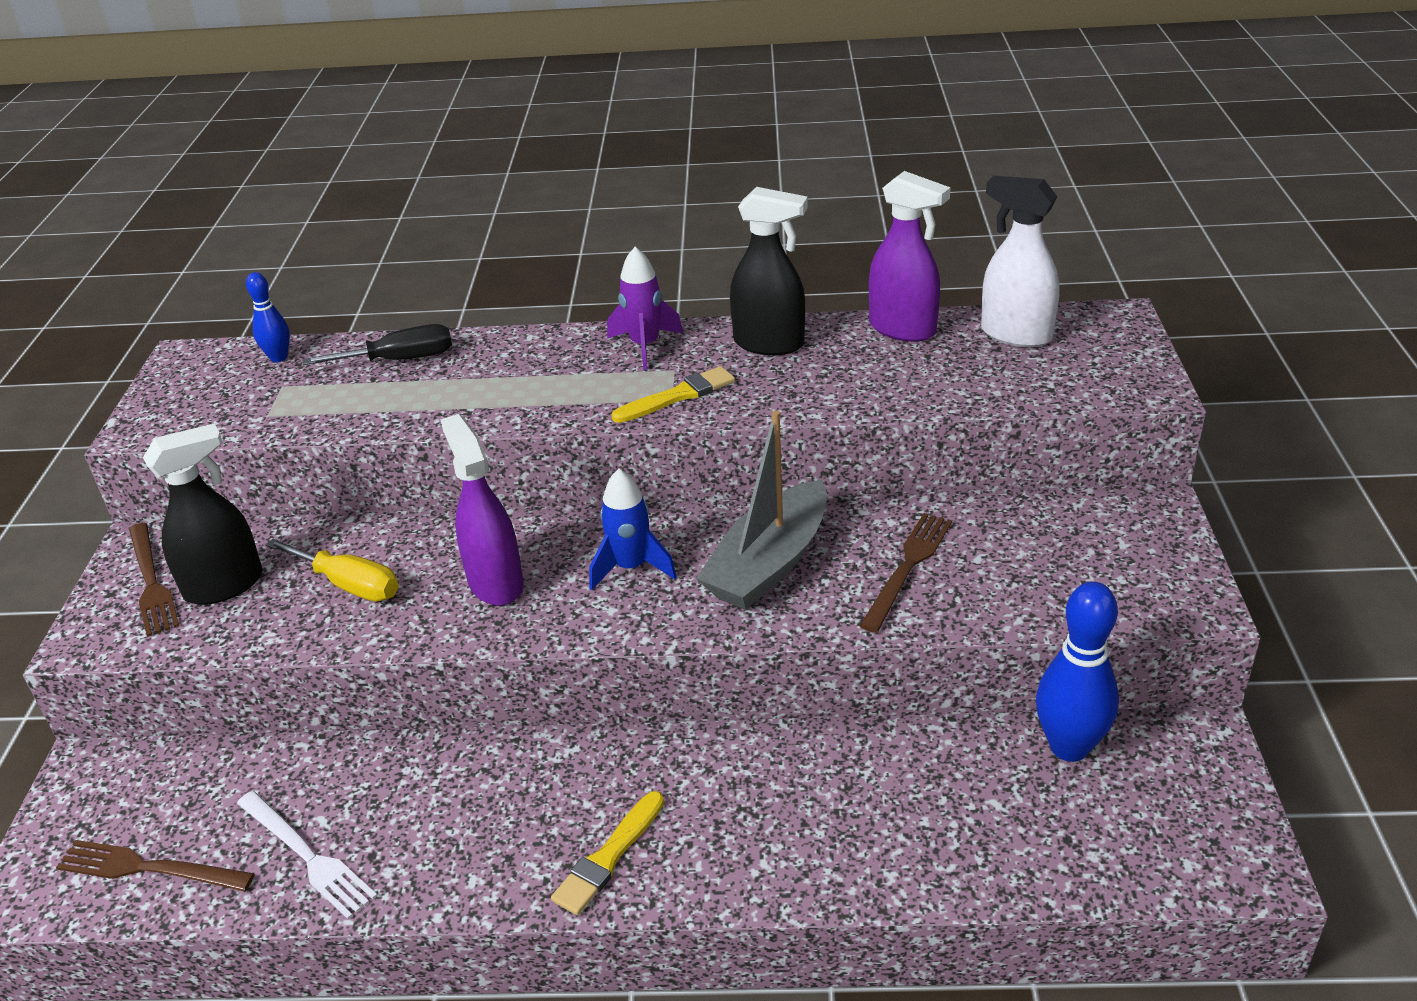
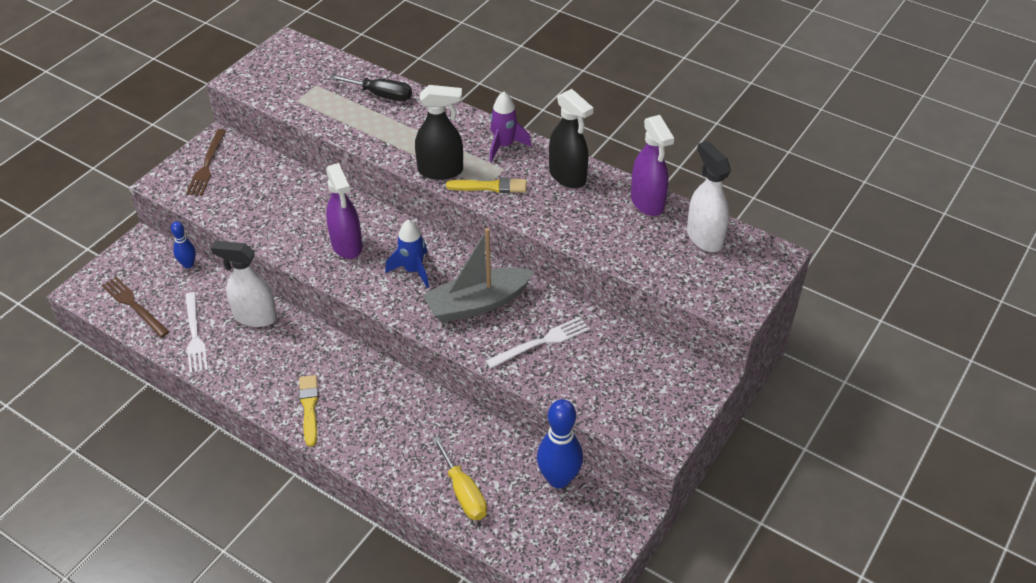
camera: 30 degrees right, 10 degrees up
black spray bottle [143,424,263,605] -> black spray bottle moved to [415,85,463,180]
blue bowling pin [246,272,290,362] -> blue bowling pin moved to [171,221,196,268]
yellow screwdriver [265,539,399,601] -> yellow screwdriver moved to [432,436,487,520]
purple spray bottle [440,414,524,606] -> purple spray bottle turned 150 degrees clockwise [326,163,362,259]
yellow brush [551,791,664,915] -> yellow brush turned 105 degrees clockwise [299,375,319,447]
brown fork [860,513,952,633] -> white fork [486,317,589,369]
none -> white spray bottle [211,241,277,327]

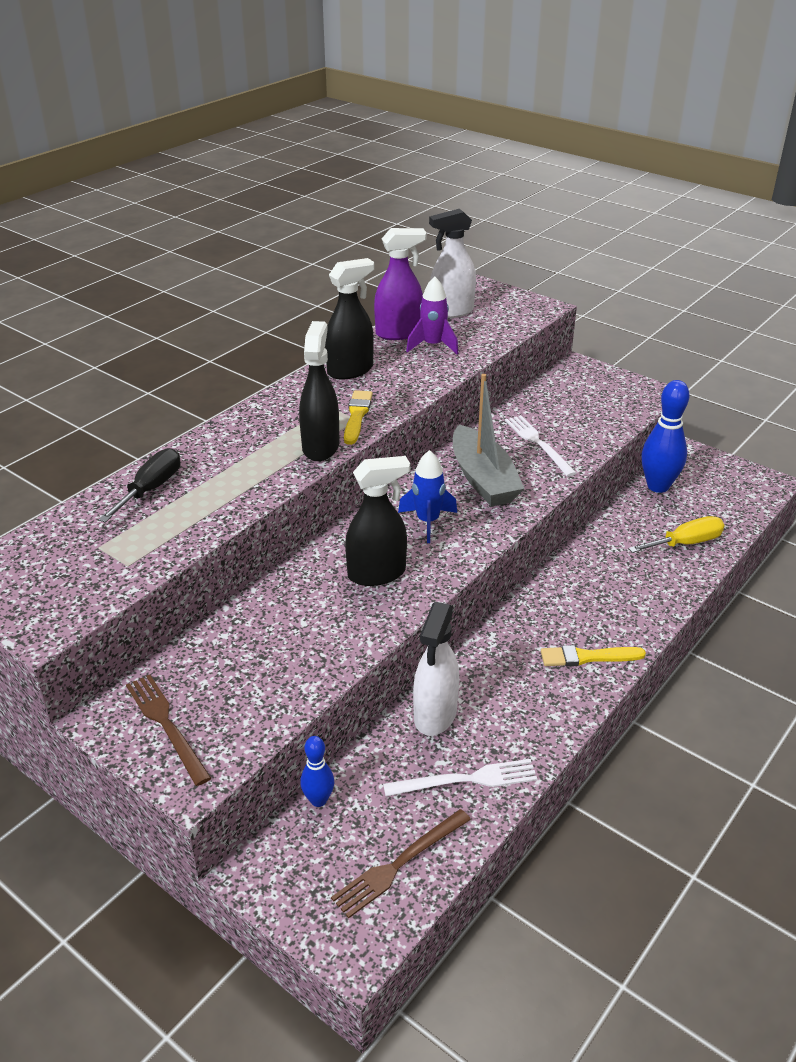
camera: 85 degrees left, 10 degrees down
brown fork [186,129,226,196] -> brown fork turned 135 degrees counterclockwise [126,675,211,786]
purple spray bottle [326,163,362,259] -> black spray bottle [345,456,410,586]
purple rocket [490,92,531,162] -> purple rocket moved to [406,276,459,354]

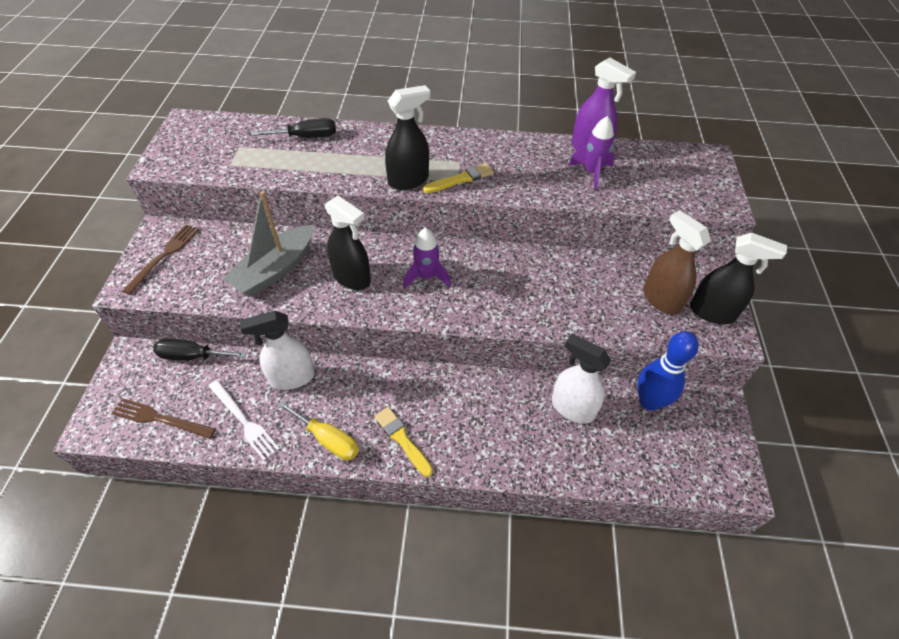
camera: 55 degrees right, 15 degrees up
blue bowling pin [300,736,334,807] -> black screwdriver [153,338,247,360]
black spray bottle [325,258,374,380] -> black spray bottle moved to [690,233,787,324]
blue rocket [398,450,457,543] -> purple rocket [403,228,451,289]
white spray bottle [429,209,476,318] -> white spray bottle moved to [552,334,612,424]
grey boat [453,374,525,507] -> grey boat moved to [222,191,314,297]
white fork [505,415,577,477] -> none
yellow screwdriver [628,516,725,553] -> yellow screwdriver moved to [277,401,359,460]
none -> brown spray bottle [643,210,711,314]

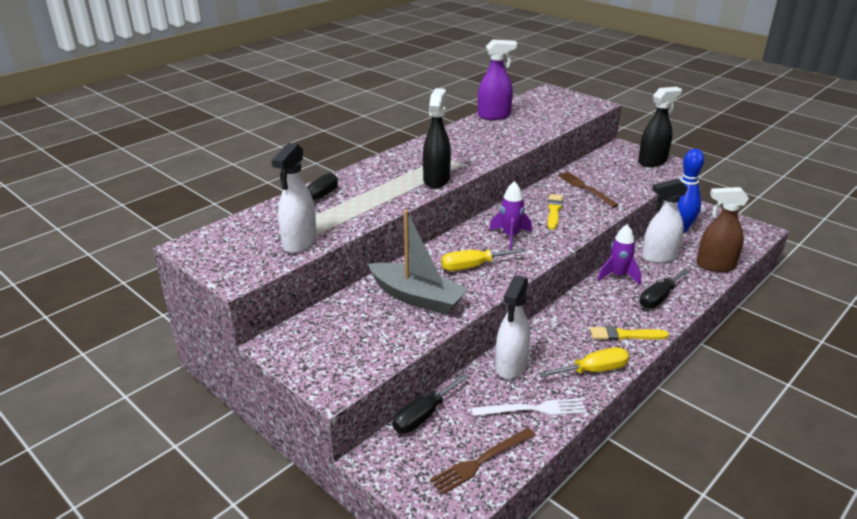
camera: 50 degrees left, 20 degrees down
brown fork [123,224,199,295] -> brown fork moved to [558,172,619,208]
grey boat [222,191,314,297] -> grey boat turned 45 degrees counterclockwise [368,210,468,315]
black spray bottle [325,196,371,290] -> yellow screwdriver [441,248,526,271]
yellow brush [423,163,494,193] -> yellow brush moved to [547,194,563,230]
purple rocket [569,116,615,190] -> purple rocket moved to [597,224,641,285]
brown spray bottle [643,210,711,314] -> brown spray bottle moved to [697,187,749,272]
none -> white spray bottle [272,143,317,253]
none -> black screwdriver [640,268,690,308]

